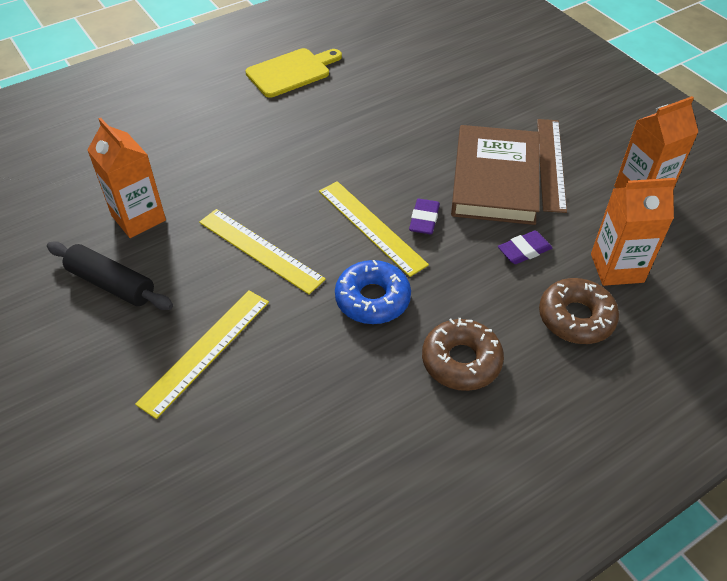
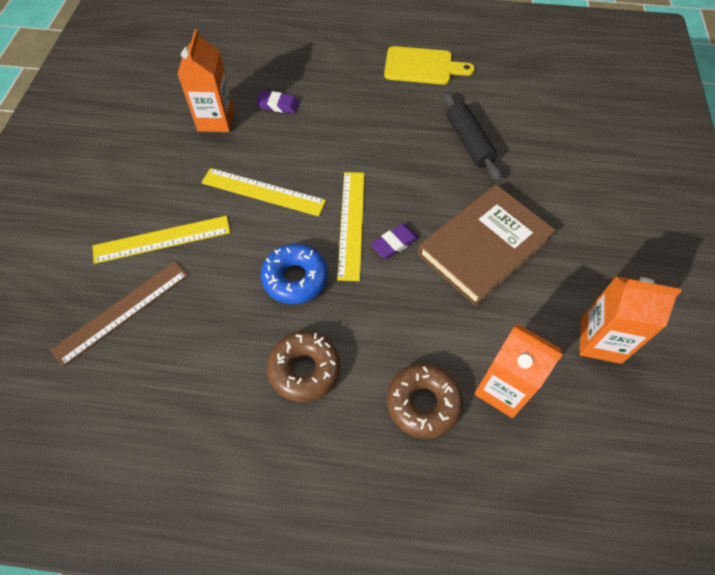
camera: 40 degrees right, 10 degrees up
black rolling pin [47,241,173,310] -> black rolling pin moved to [444,92,502,181]
yellow ruler [199,209,326,294] -> yellow ruler turned 60 degrees counterclockwise [201,168,326,216]
purple eraser [498,231,552,264] -> purple eraser moved to [256,91,300,114]
brown ruler [537,119,567,213] -> brown ruler moved to [50,261,188,367]

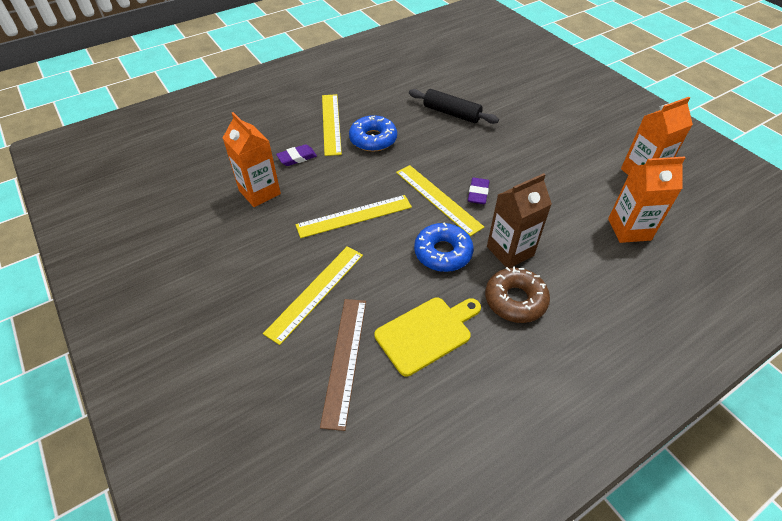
camera: 40 degrees left, 10 degrees down
yellow cutting board [384,46,475,85] -> yellow cutting board moved to [375,298,481,376]
brown donut [387,363,463,439] -> none
brown book [418,185,556,306] -> none
none -> yellow ruler [322,94,342,156]
none -> blue donut [349,115,397,152]
none -> brown carton [487,173,552,268]

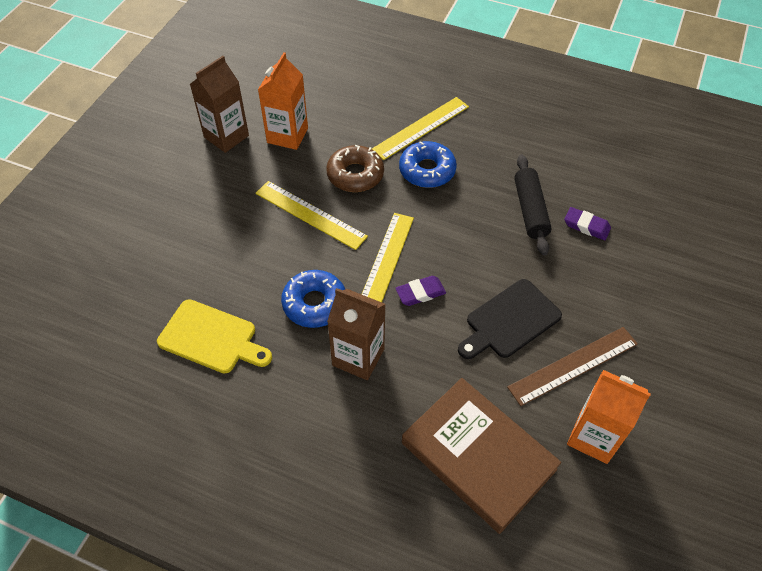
camera: 55 degrees right, 5 degrees up
yellow ruler [263,246,363,345] -> none
purple eraser [276,144,317,166] -> purple eraser moved to [564,207,611,240]
brown ruler [320,299,366,431] -> brown ruler moved to [507,327,638,406]
brown donut [485,266,550,323] -> brown donut moved to [326,145,384,192]
orange carton [608,157,685,243] -> brown book [402,378,561,534]
none -> brown carton [190,56,249,153]
none -> black cutting board [458,279,562,359]

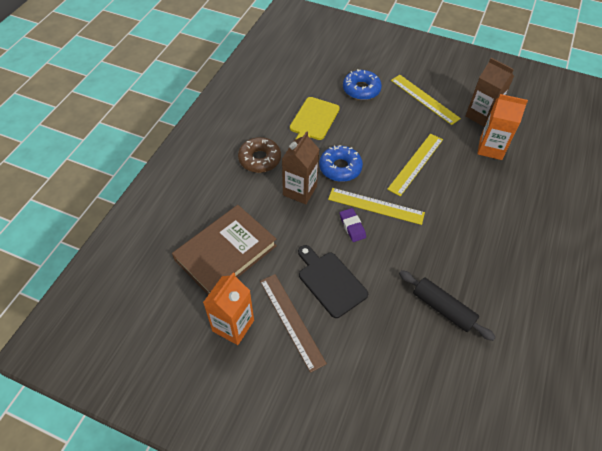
camera: 90 degrees right, 0 degrees up
brown donut [326,145,384,192] -> brown donut moved to [238,137,281,173]
yellow ruler [372,97,469,160] -> yellow ruler moved to [391,75,461,125]
blue donut [399,141,457,188] -> blue donut moved to [343,69,382,100]
black rolling pin [514,154,552,256] -> black rolling pin turned 45 degrees clockwise [399,270,496,341]
purple eraser [564,207,611,240] -> none

